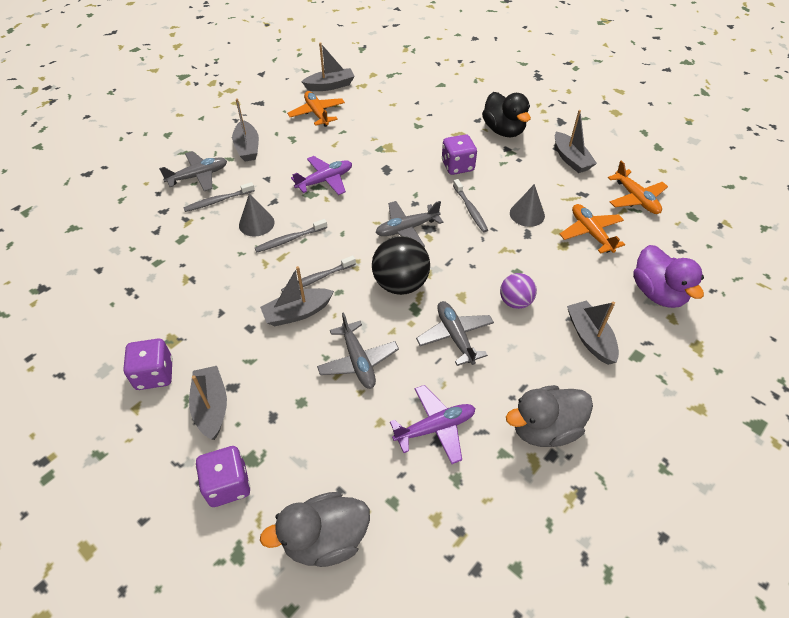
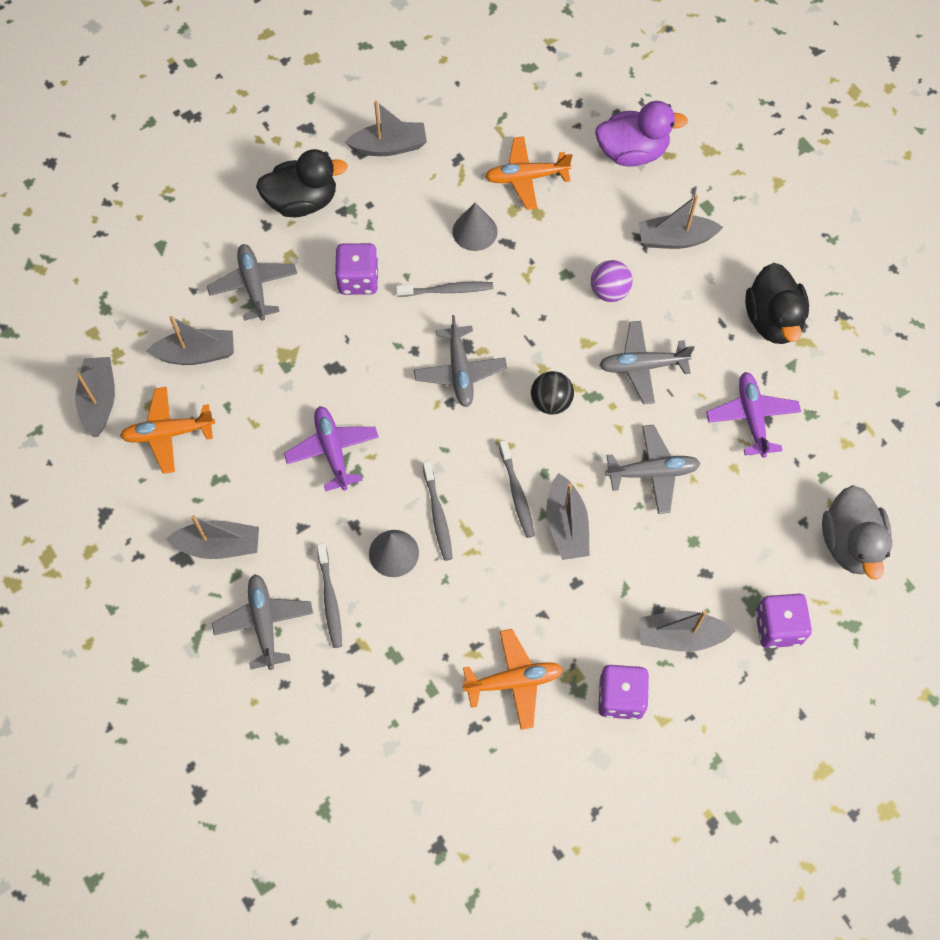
camera: 75 degrees left, 15 degrees up
black ball [372,236,430,295] -> black ball [531,371,574,414], size x0.61
grey duck [506,385,593,447] -> black duck [745,263,809,344]
orange plane [608,160,668,214] -> orange plane moved to [462,629,563,730]
none -> grey boat [146,316,234,365]
none -> grey plane [207,244,297,321]

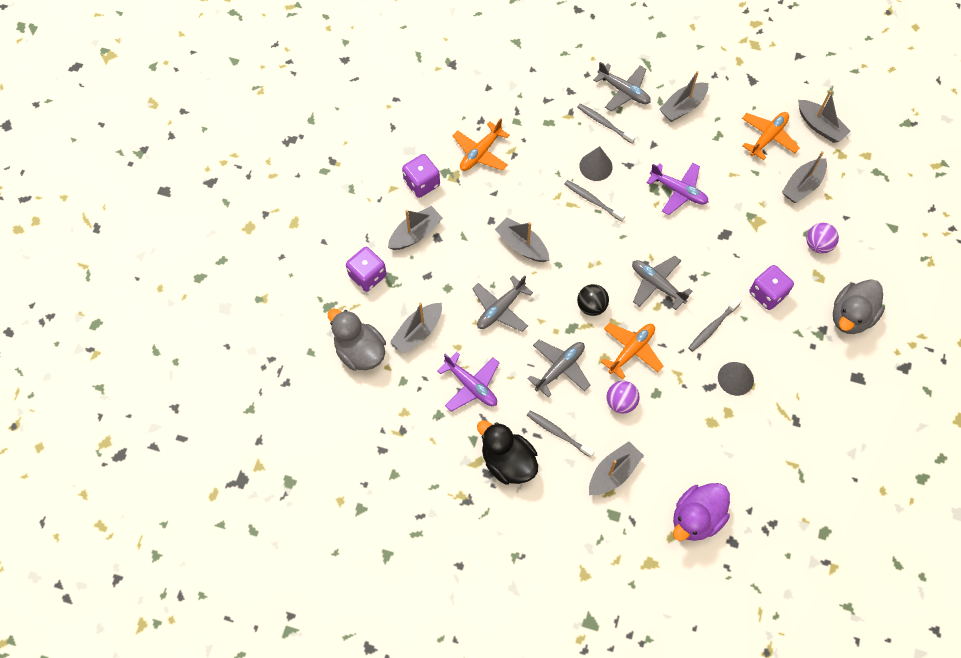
camera: 140 degrees right, 0 degrees up
grey plane [207,244,297,321] -> purple ball [806,223,839,254]
black duck [256,149,348,217] -> grey duck [833,279,885,334]
grey boat [345,101,427,156] -> grey boat moved to [390,302,442,354]
orange plane [485,136,573,210] -> orange plane moved to [601,323,663,380]
grey toothbrush [499,440,535,538] -> grey toothbrush moved to [527,411,595,458]

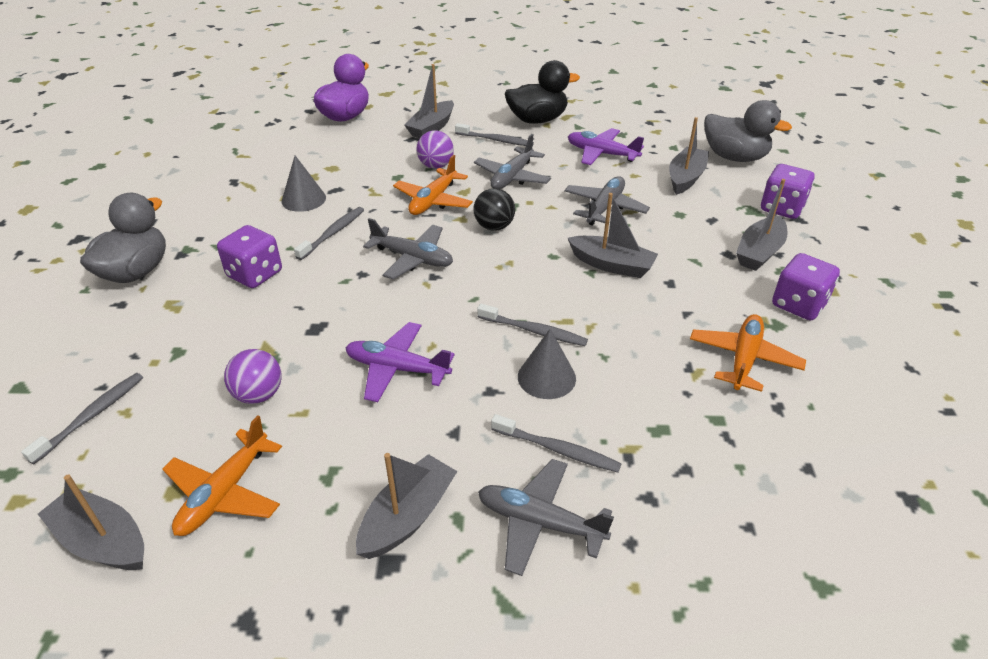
camera: 165 degrees right, 25 degrees down
black duck [477,420,538,485] -> black duck turned 45 degrees counterclockwise [505,60,580,124]
grey boat [782,151,827,203] -> none
purple ball [806,223,839,254] -> purple ball moved to [224,349,282,404]
none -> grey toothbrush [21,373,143,464]

